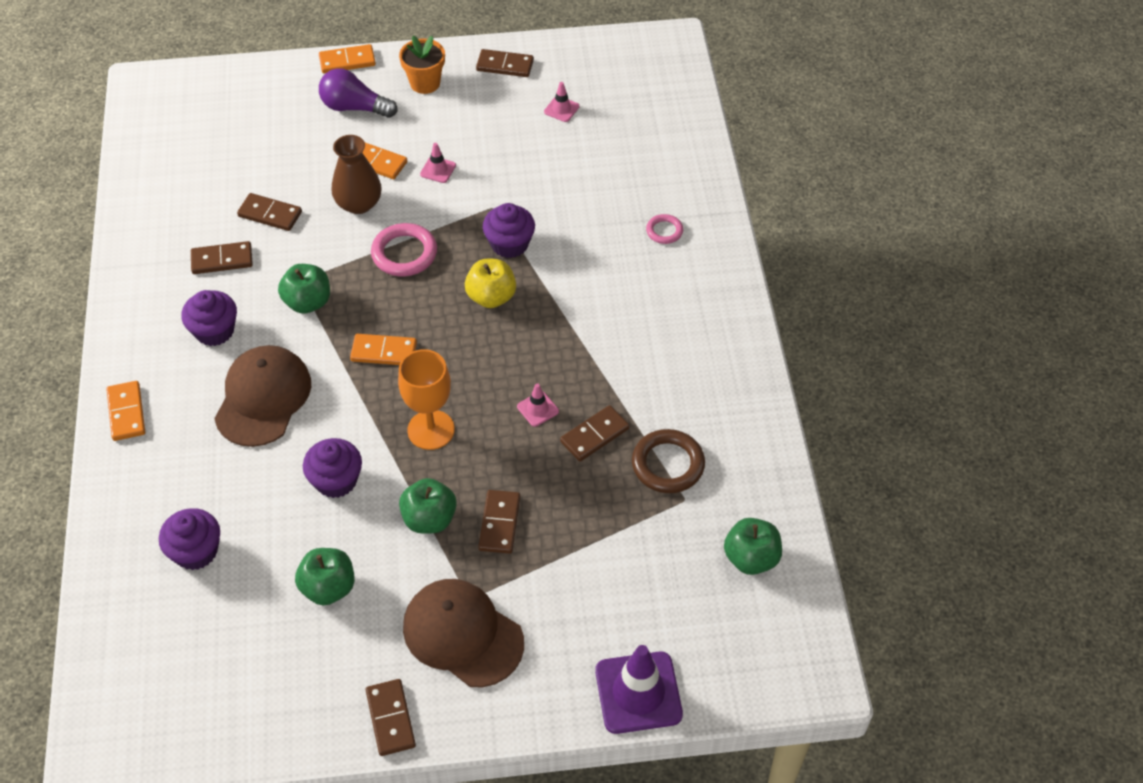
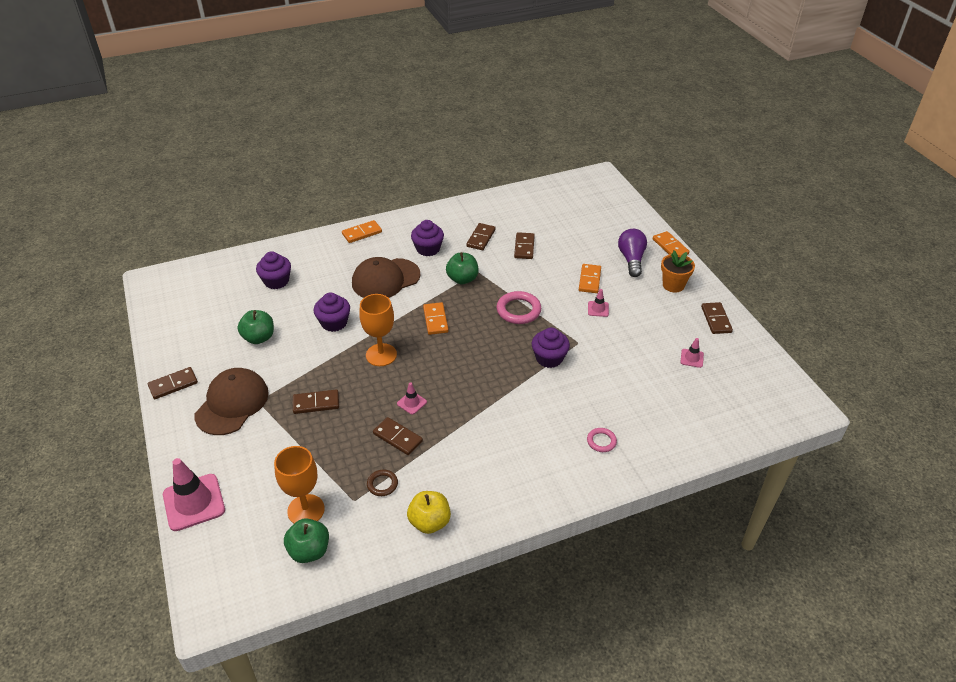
camera: 75 degrees right, 10 degrees down
brown domino [191,241,253,274] -> brown domino turned 45 degrees clockwise [466,223,496,250]
brown cap [214,345,311,447] -> brown cap turned 150 degrees clockwise [352,257,420,298]
brown vase [332,135,382,214] -> none
green apple [399,478,457,534] -> none
yellow apple [465,259,516,308] -> yellow apple moved to [407,491,451,534]
purple traffic cone [595,645,683,734] -> pink traffic cone [163,458,225,531]
brown ring [632,429,705,493] -> brown ring [367,470,398,496], size x0.57
none -> orange goblet [274,446,325,523]

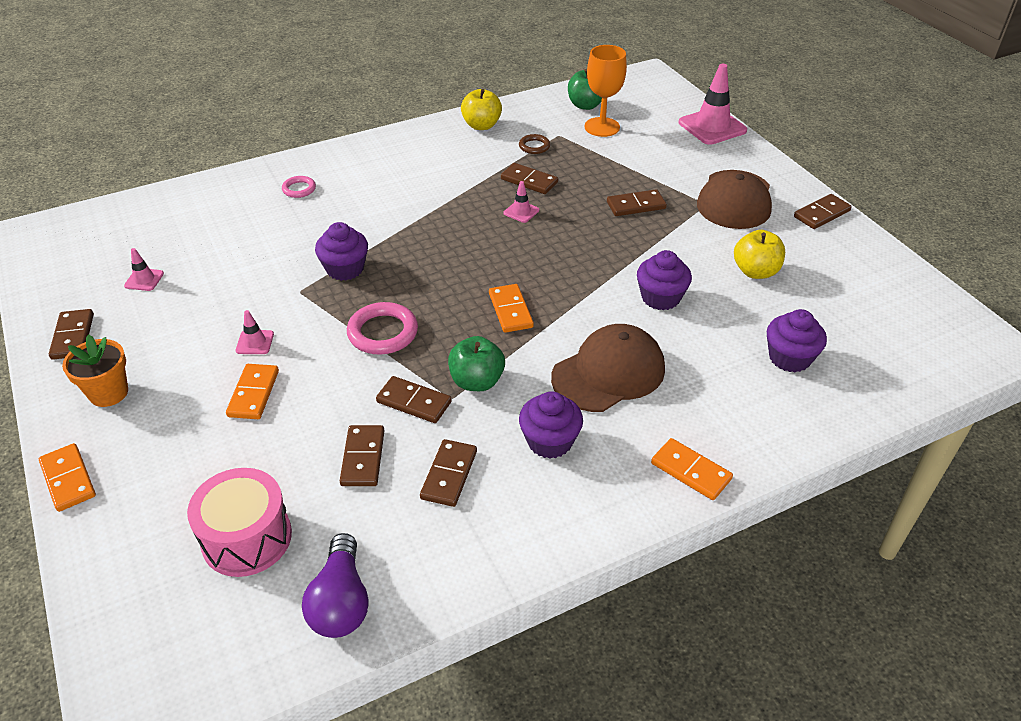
camera: 175 degrees right, 0 degrees up
green apple [238,310,274,344] -> yellow apple [734,230,785,279]
orange domino [342,220,382,243] -> orange domino turned 75 degrees clockwise [651,438,733,500]
orange goblet [359,294,397,366] -> none
purple light bulb [618,229,647,277] -> purple light bulb moved to [302,533,369,638]
none -> pink drum [187,468,292,577]
none -> brown domino [376,376,452,423]

